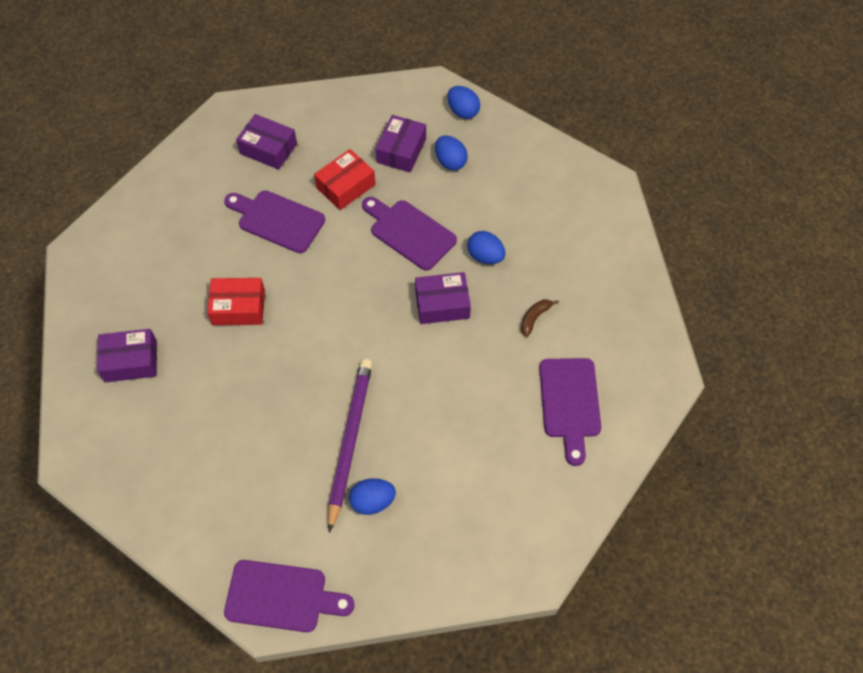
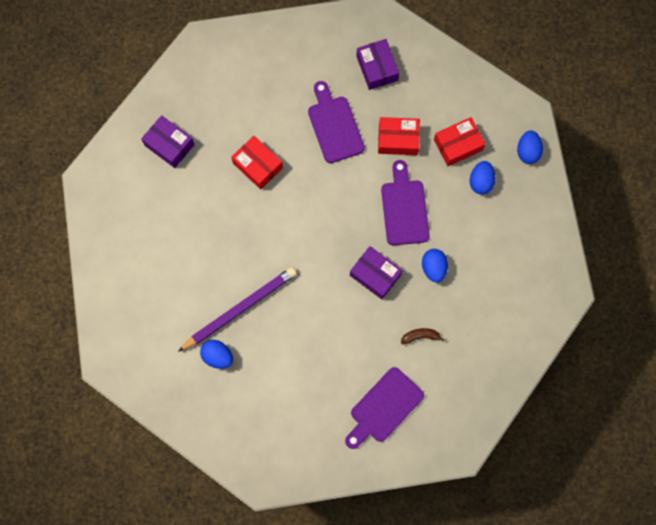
camera: 45 degrees right, 15 degrees up
purple cutting board [224,560,354,632] -> none
purple box [375,115,426,173] -> red box [434,117,486,166]

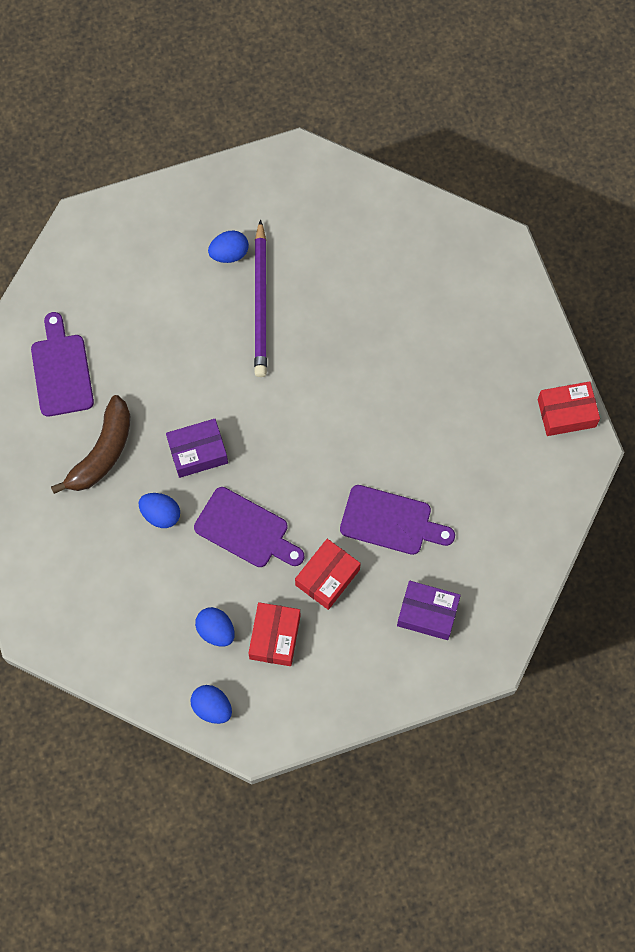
camera: 125 degrees right, 5 degrees down
purple box [141,115,195,168] -> none
red box [231,136,283,189] -> red box moved to [538,381,600,436]
brown banana [401,328,445,345] -> brown banana [51,395,130,494], size x2.19

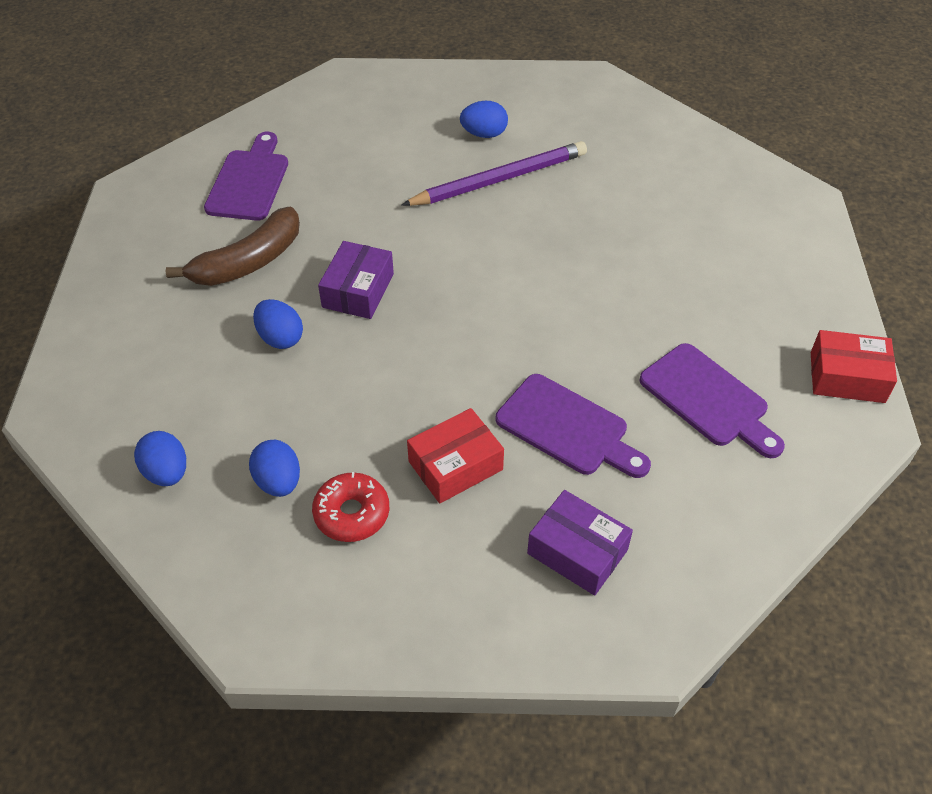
camera: 20 degrees right, 20 degrees down
purple box [166,419,228,478] -> purple box turned 75 degrees counterclockwise [318,241,394,319]
blue egg [190,685,232,724] -> blue egg moved to [134,431,186,486]
purple cutting board [194,487,305,567] -> purple cutting board moved to [639,343,785,458]
red box [248,602,300,666] -> red donut [312,472,389,542]
purple pencil [254,219,267,377] -> purple pencil turned 135 degrees counterclockwise [401,141,587,206]

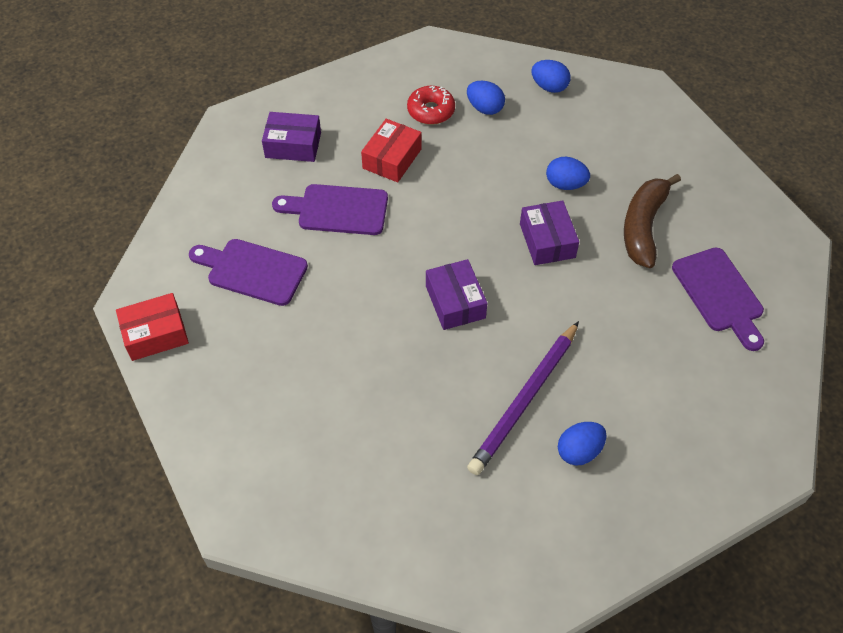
camera: 150 degrees right, 5 degrees up
none -> purple box [426,259,487,330]

